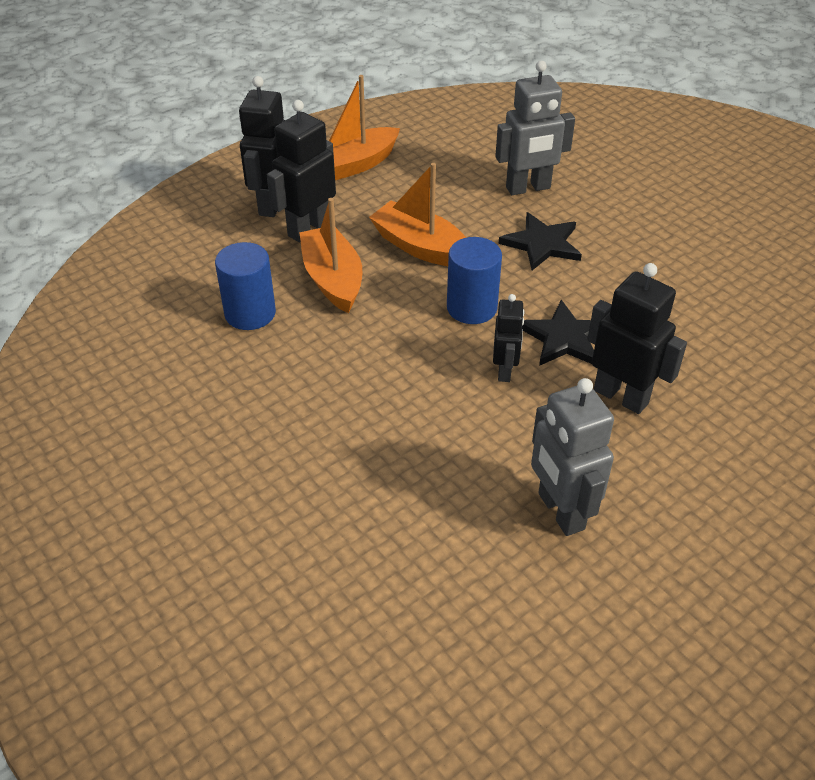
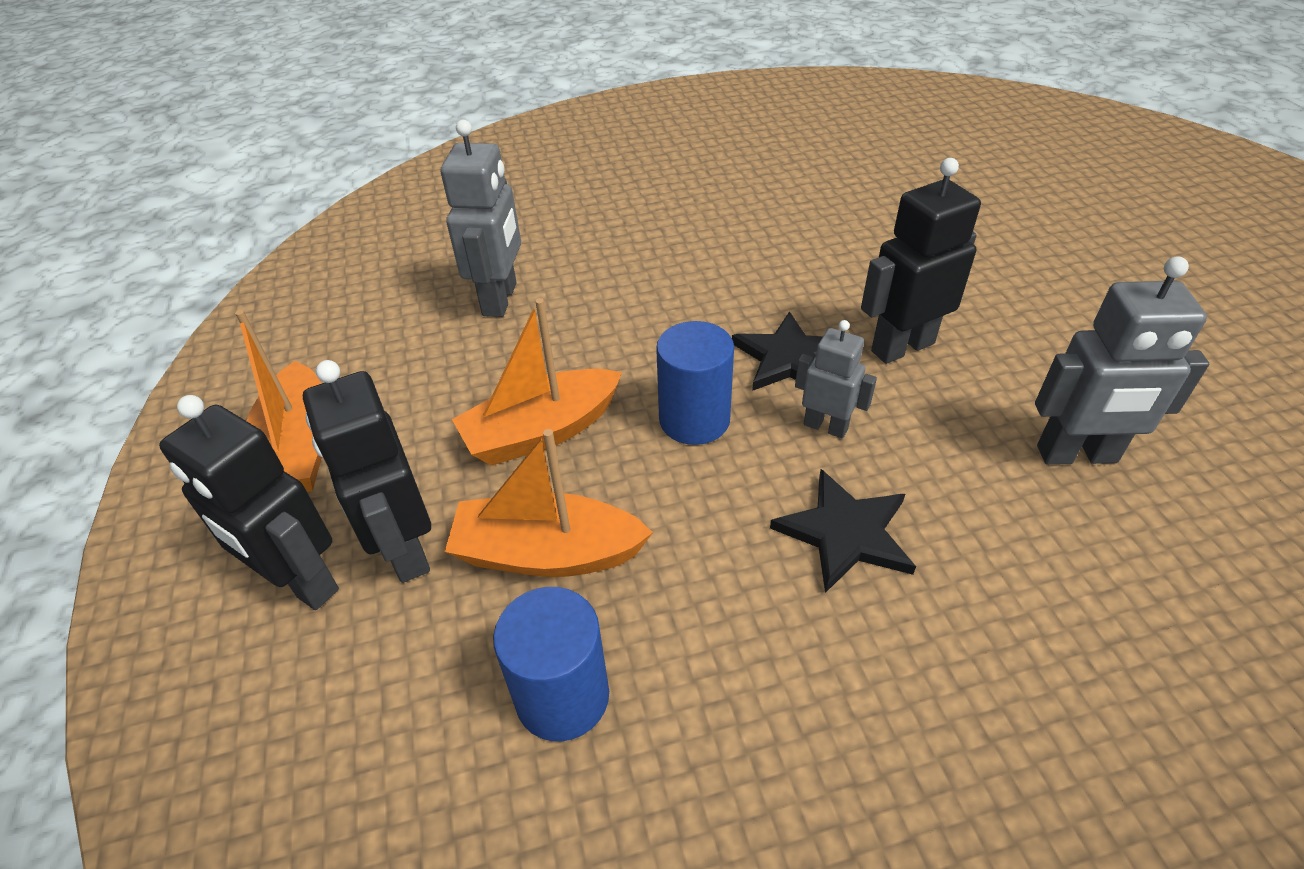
camera: 65 degrees left, 0 degrees up
black robot [493,294,524,382] -> grey robot [795,320,877,438]
black star [499,212,582,270] -> black star moved to [770,469,916,593]

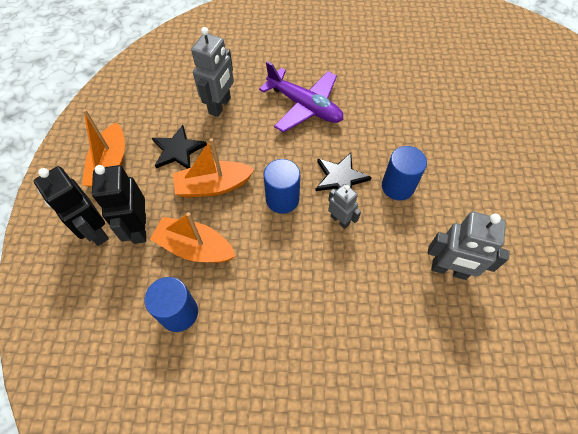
camera: 15 degrees right, 15 degrees up
black star [770,469,916,593] -> black star moved to [152,125,207,169]
black robot [861,158,981,364] -> blue cylinder [382,146,427,201]
none -> purple plane [259,61,343,133]

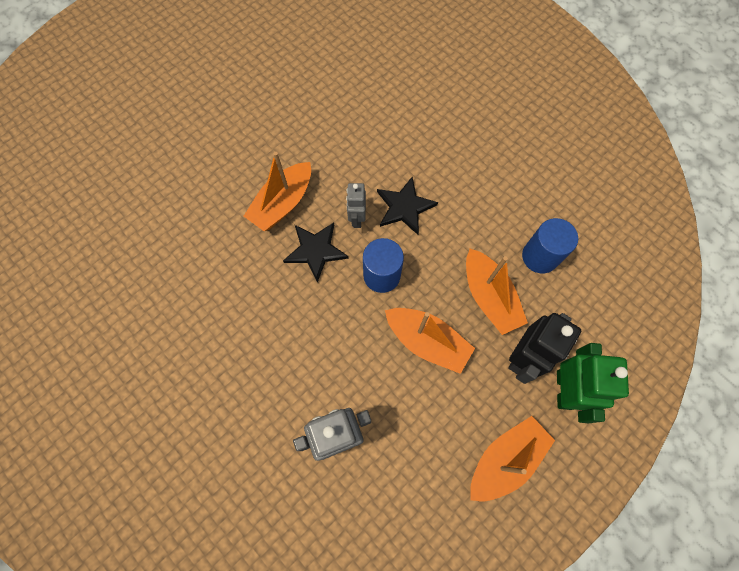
camera: 135 degrees left, 10 degrees up
black robot [34,166,109,246] -> green robot [557,343,629,423]
black star [152,125,207,169] -> black star moved to [377,177,438,235]
purple plane [259,61,343,133] -> none
blue cylinder [382,146,427,201] -> orange boat [244,152,311,231]
grey robot [428,212,510,280] -> none

